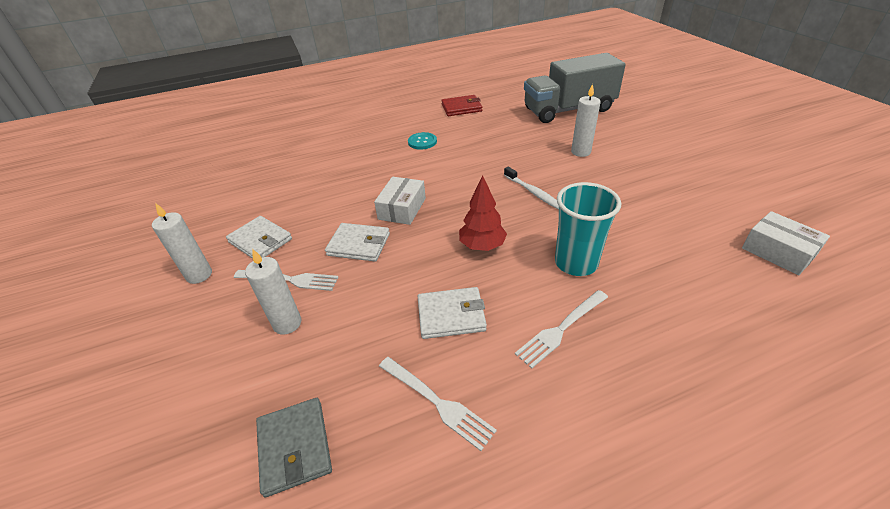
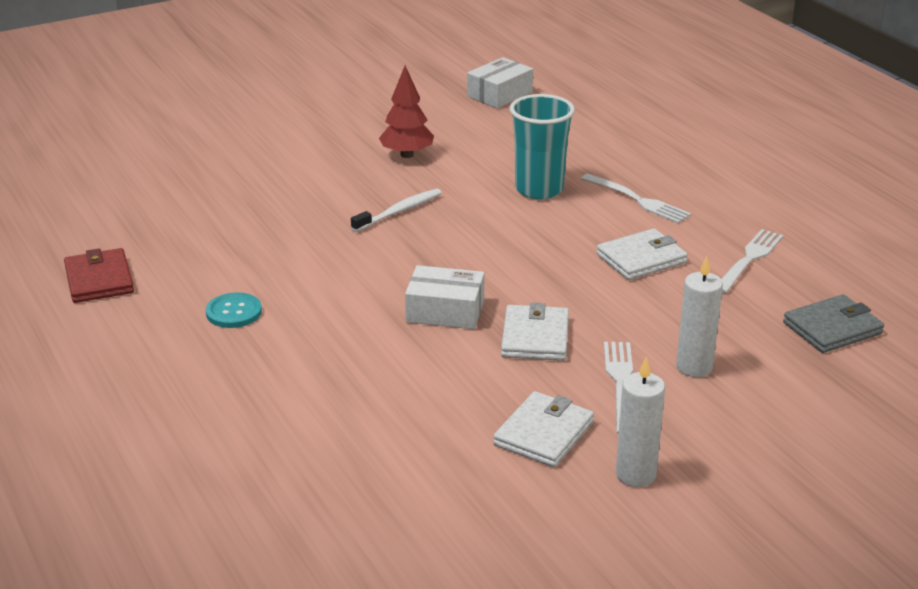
camera: 100 degrees left, 10 degrees down
white wallet [418,287,487,339] -> white wallet turned 75 degrees clockwise [596,228,688,280]
red tree [459,175,507,251] -> red tree moved to [379,66,434,158]
grey truck [524,53,626,123] -> none
white candle [571,84,601,157] -> none

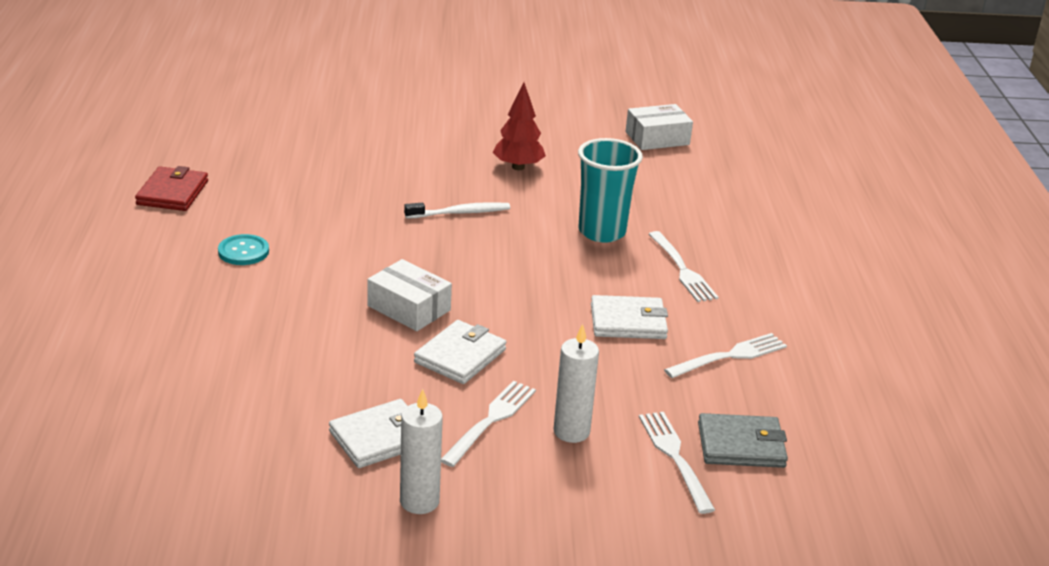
camera: 25 degrees right, 0 degrees up
none -> white fork [639,412,715,514]

